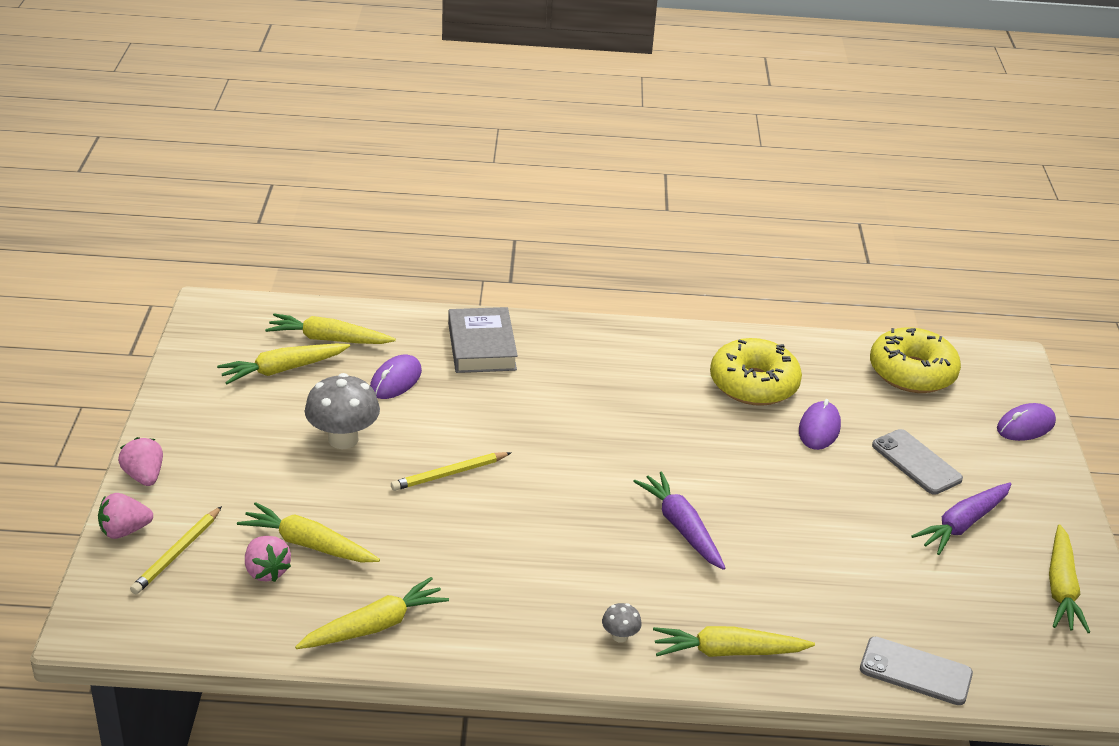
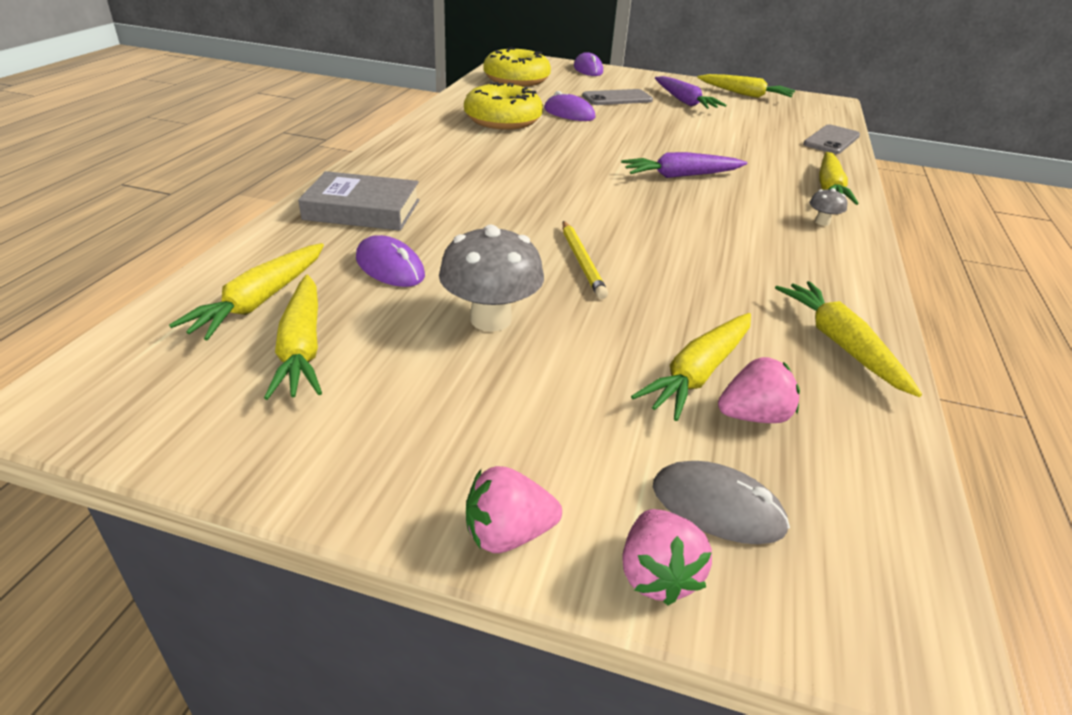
camera: 75 degrees left, 0 degrees up
yellow pencil [130,506,222,594] -> grey mouse [653,461,790,544]

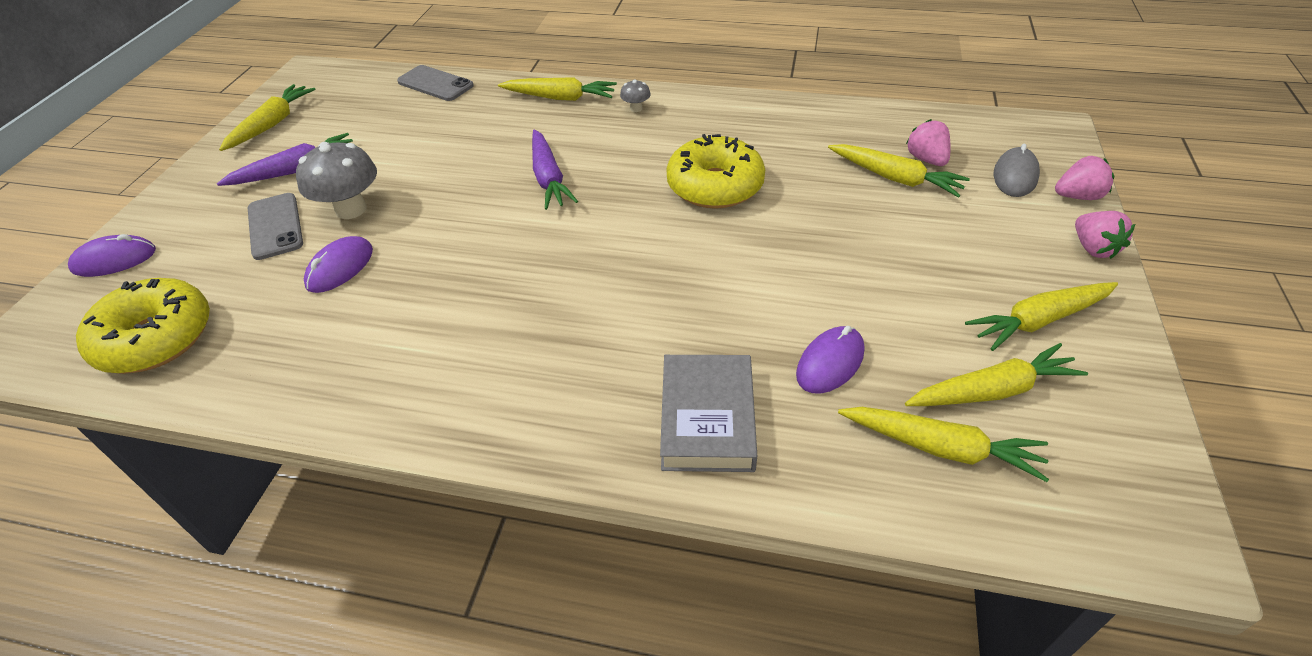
camera: 90 degrees left, 10 degrees up
grey mushroom [439,225,544,332] -> grey mushroom moved to [296,142,377,219]
yellow donut [464,82,543,130] -> yellow donut moved to [666,134,765,209]
yellow pencil [563,221,608,299] -> none
yellow carrot [775,281,922,397] -> yellow carrot moved to [965,282,1118,351]

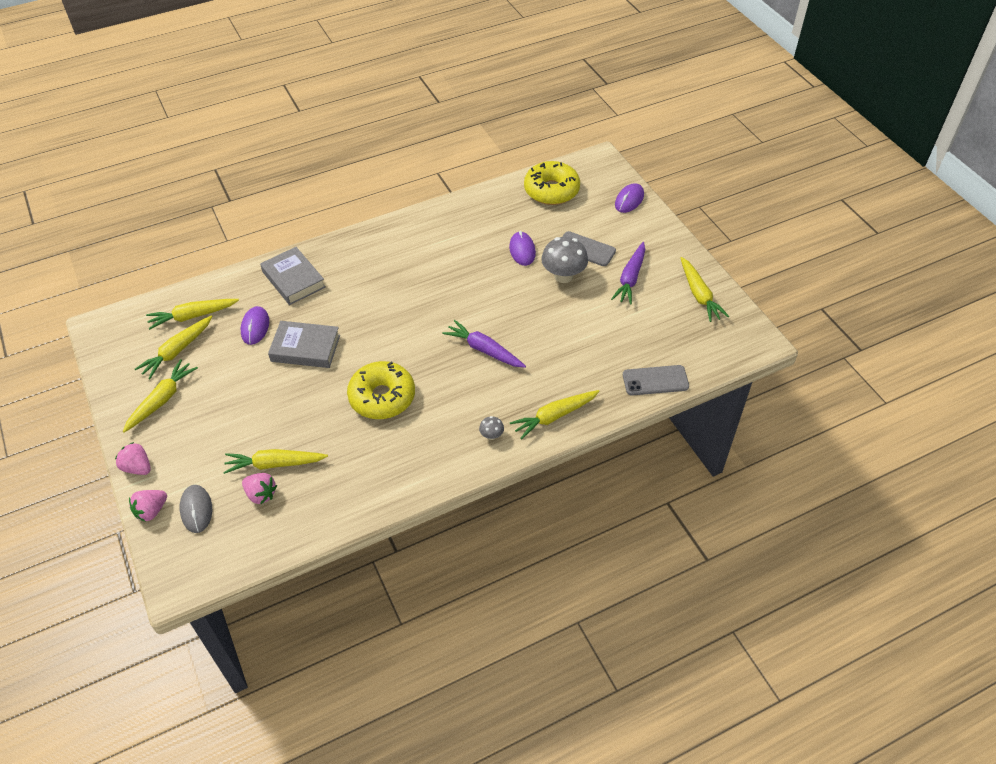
camera: 140 degrees right, 5 degrees up
none -> grey book [268,321,340,368]

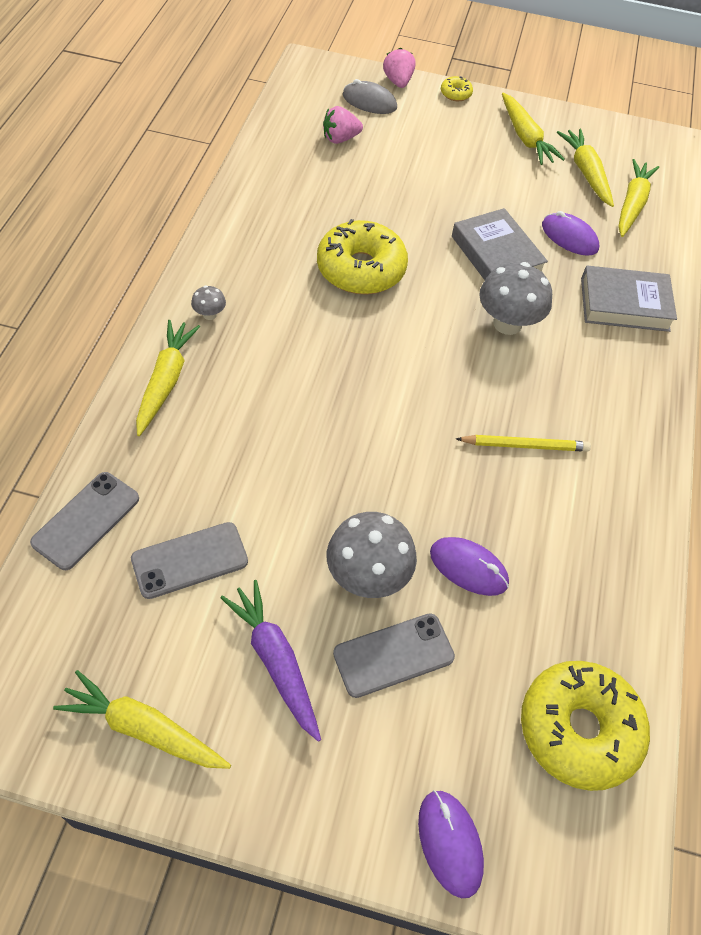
camera: 125 degrees right, 5 degrees up
pink strawberry [115,442,151,475] -> yellow donut [441,76,473,101]
yellow carrot [223,449,328,474] -> none
grey book [268,321,340,368] -> grey book turned 75 degrees counterclockwise [452,208,548,280]
purple carrot [443,320,526,368] -> none
none -> grey phone [131,522,248,599]
none -> yellow pencil [456,435,591,452]
none -> grey mushroom [479,262,552,335]

